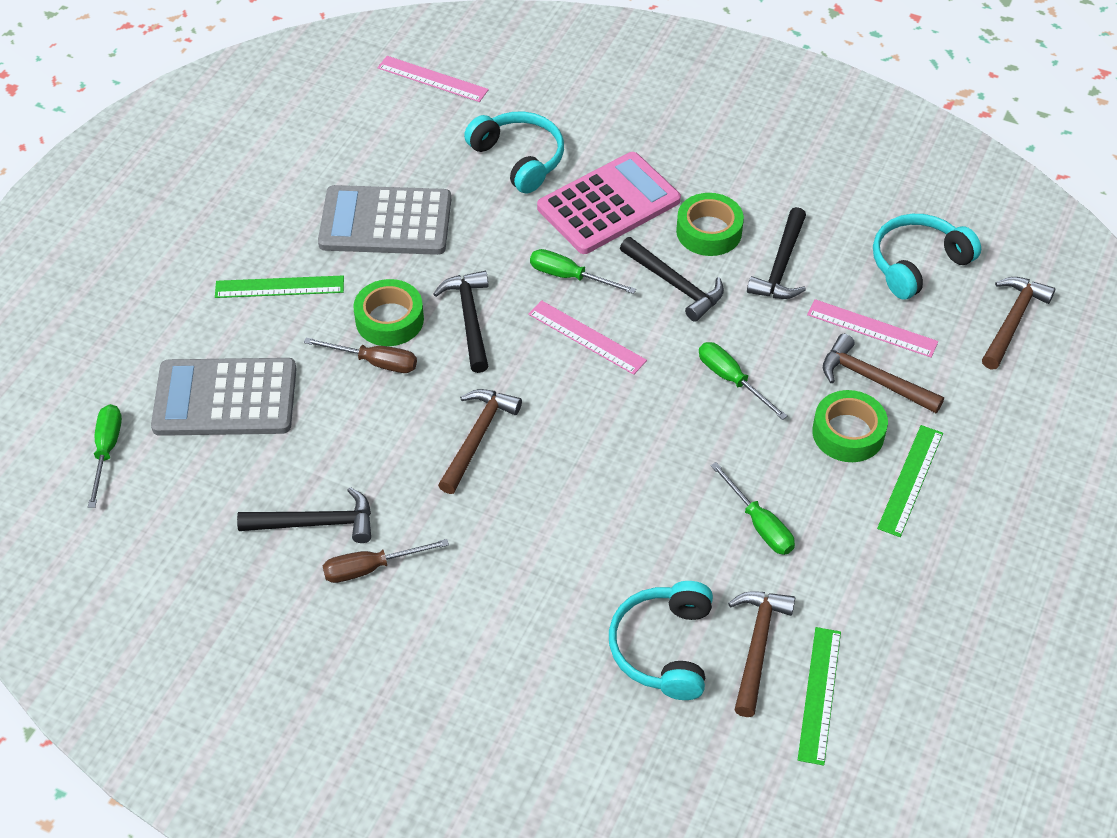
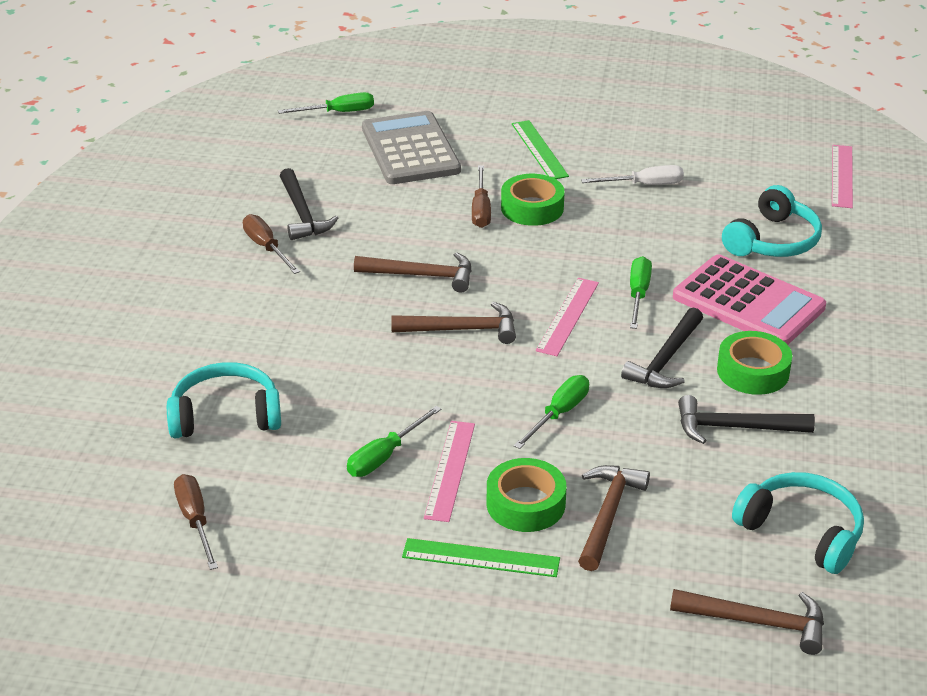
camera: 75 degrees right, 15 degrees down
grey calculator [318,185,451,255] -> white screwdriver [581,165,684,185]
black hammer [433,271,488,373] -> none
brown hammer [728,591,795,717] -> brown hammer moved to [391,302,516,344]
green ruler [798,627,841,766] -> brown screwdriver [174,474,218,570]
pink ruler [807,299,938,357] -> pink ruler moved to [424,421,475,522]

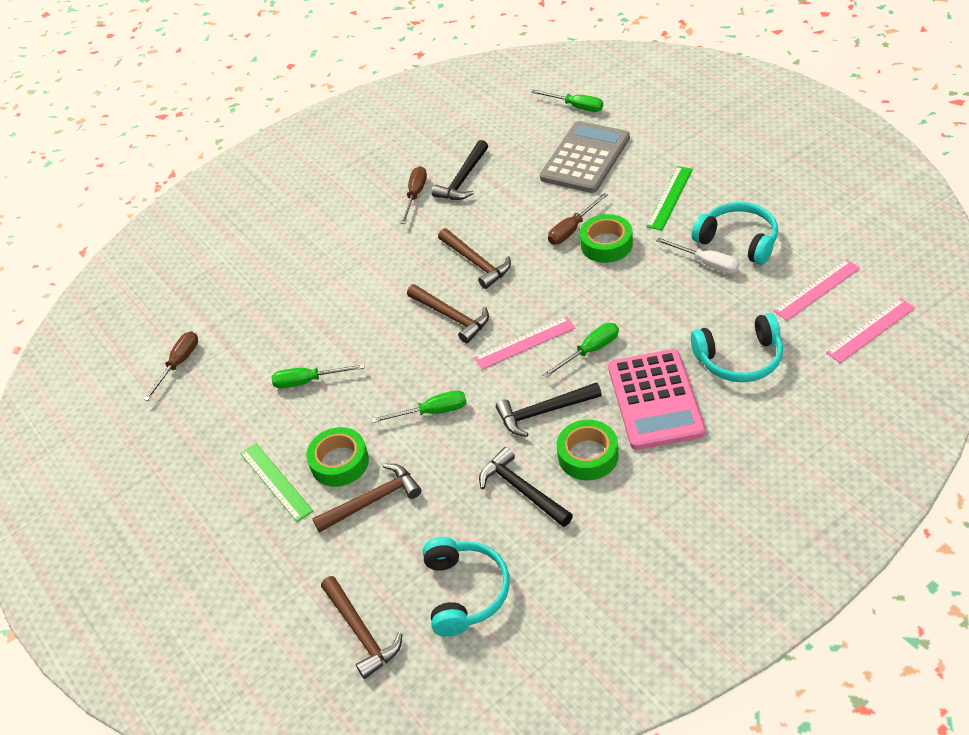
camera: 50 degrees right, 10 degrees up
turquoise headphones [167,362,281,438] -> turquoise headphones moved to [692,202,778,265]
pink ruler [424,421,475,522] -> pink ruler moved to [774,259,860,321]

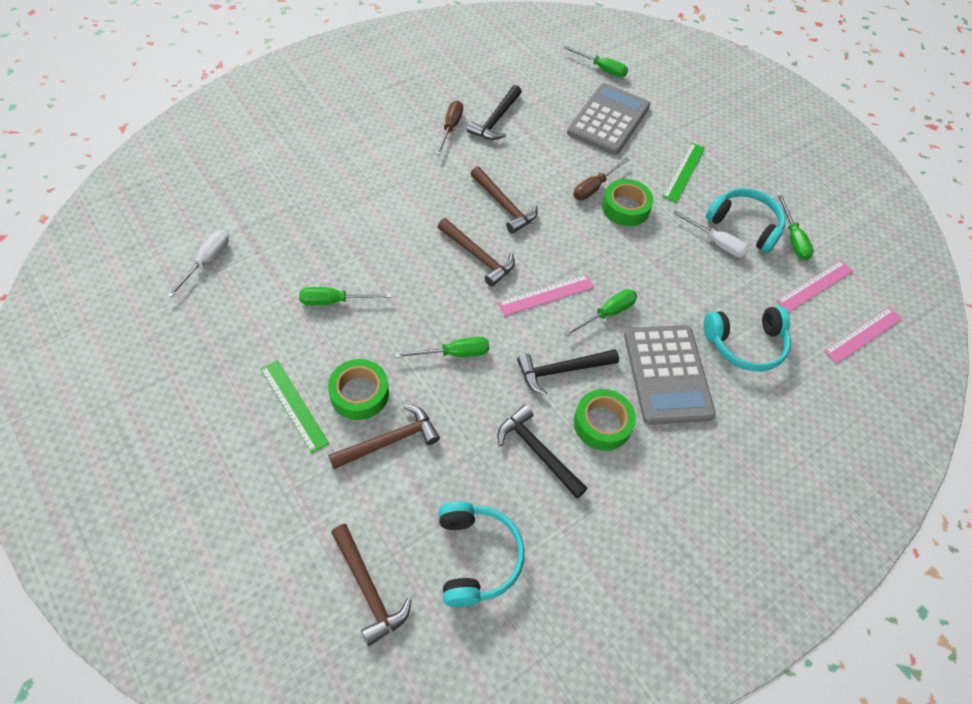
camera: 10 degrees left, 10 degrees up
brown screwdriver [143,331,198,401] -> white screwdriver [167,231,229,298]
pink calculator [608,349,706,450] -> grey calculator [624,325,716,425]
none -> green screwdriver [778,195,814,260]

